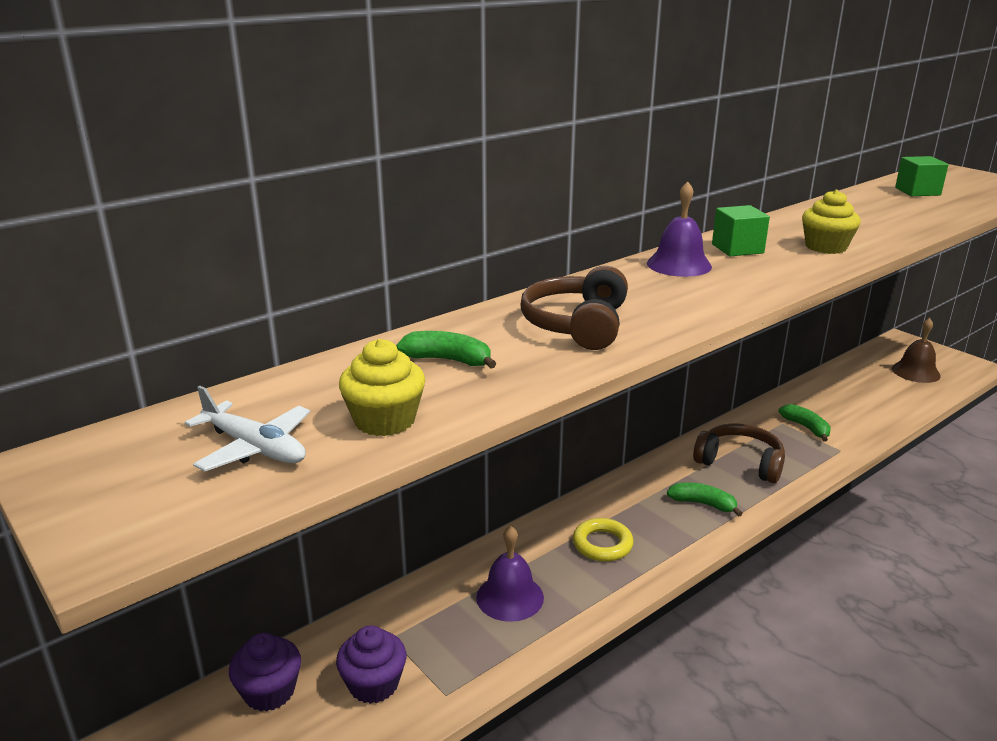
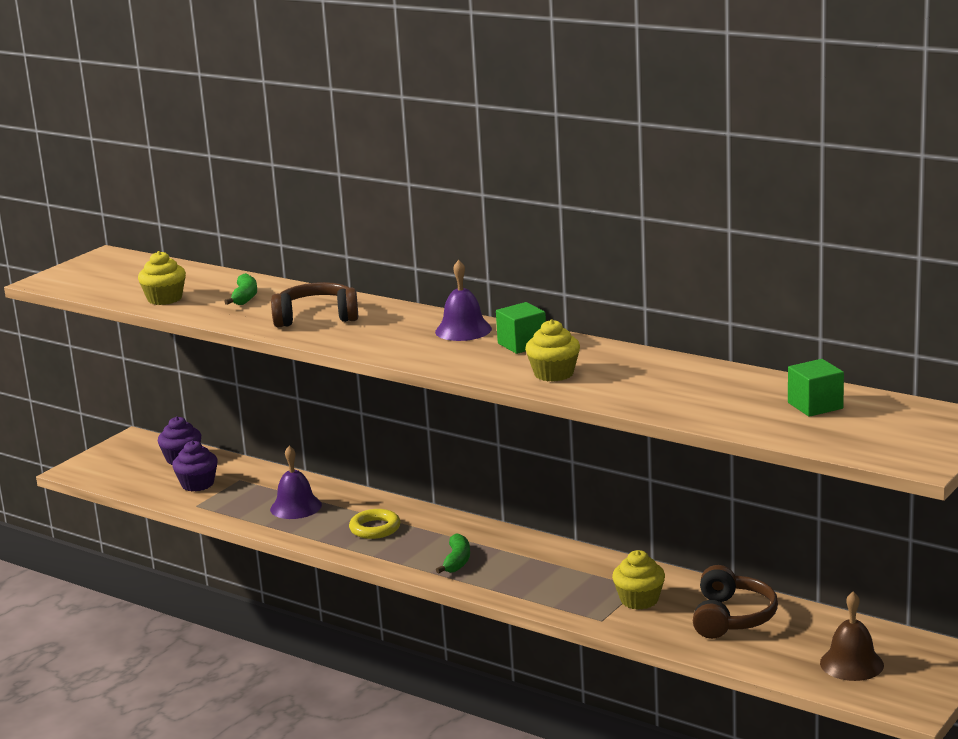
camera: 75 degrees right, 5 degrees down
white plane [184,386,310,471] -> none
brown headphones [693,423,785,483] -> brown headphones moved to [693,565,778,639]
green banana [779,404,831,442] -> yellow cupcake [612,550,665,610]

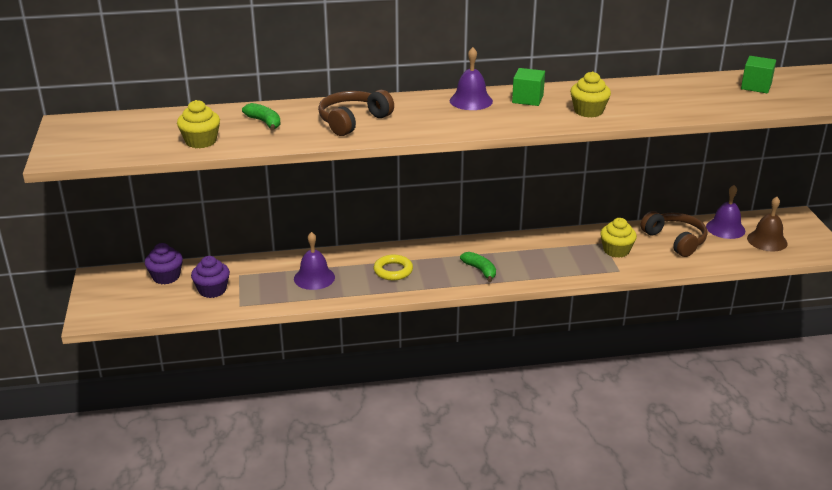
camera: 45 degrees left, 10 degrees up
none -> purple bell [706,185,745,239]

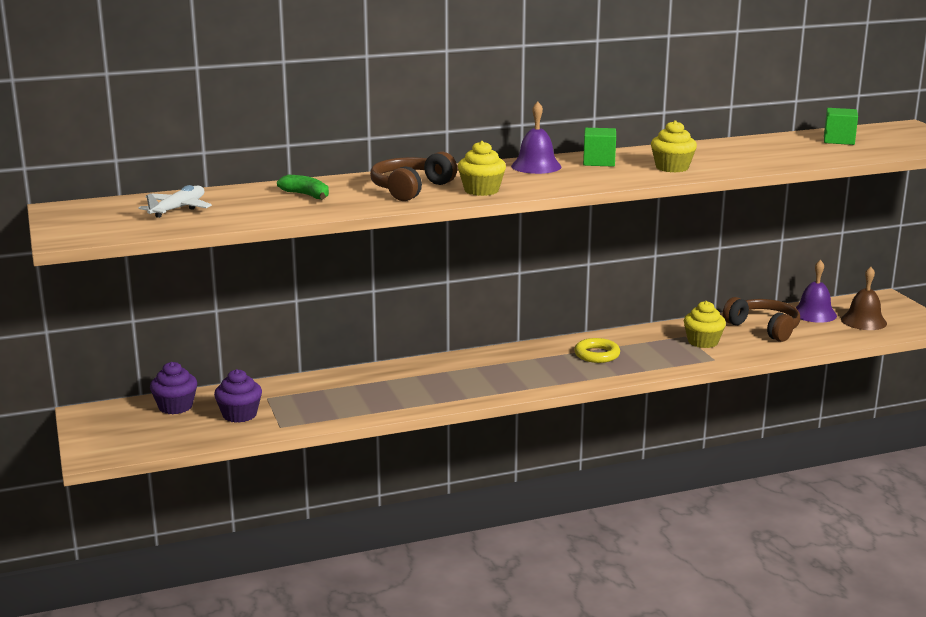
camera: 10 degrees left, 10 degrees down
yellow cupcake [177,100,220,148] -> yellow cupcake moved to [458,141,506,196]
purple bell [294,232,335,290] -> none
yellow ring [374,255,413,280] -> yellow ring moved to [574,338,620,363]
green banana [460,252,496,282] -> none
none -> white plane [139,185,212,218]

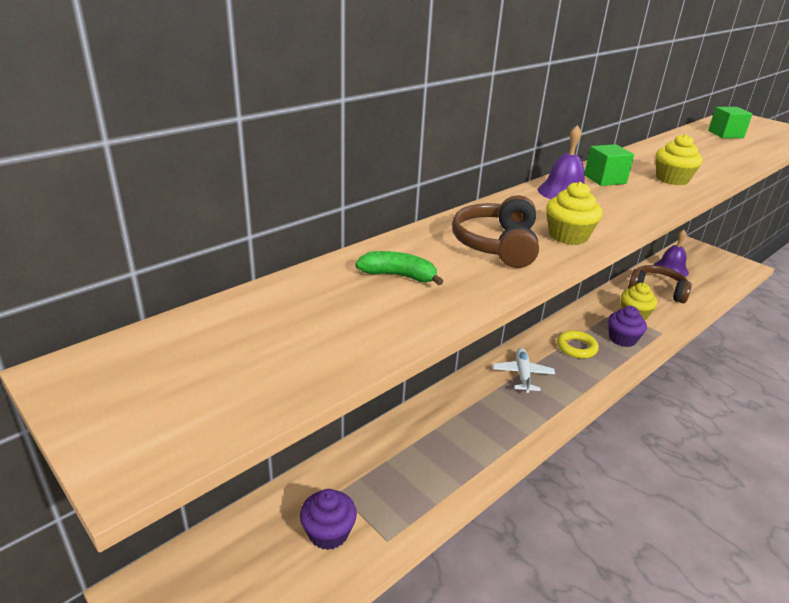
camera: 25 degrees left, 10 degrees up
white plane [139,185,212,218] -> white plane moved to [493,348,555,393]
purple cupcake [150,362,197,414] -> purple cupcake moved to [608,306,647,347]
brown bell [841,267,887,330] -> none

